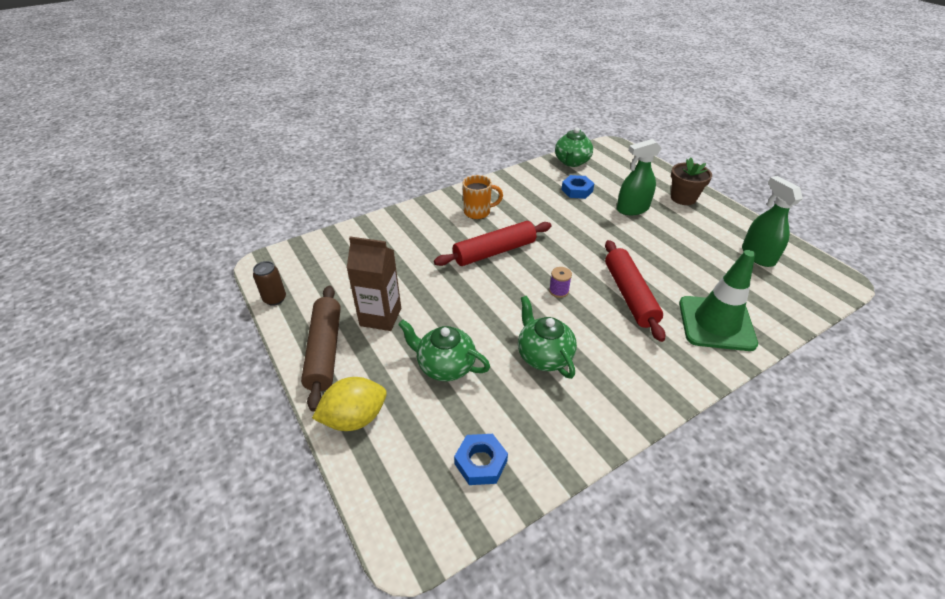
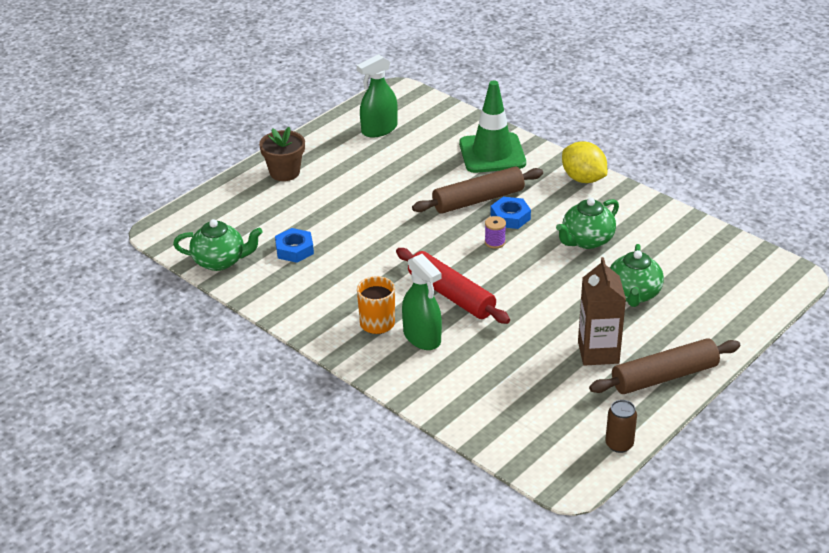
camera: 105 degrees left, 5 degrees down
yellow lemon [312,377,387,431] -> yellow lemon moved to [562,142,607,183]
blue nut [454,434,508,485] -> blue nut moved to [490,197,531,229]
red rolling pin [605,240,666,342] -> brown rolling pin [412,167,543,214]
green spray bottle [617,139,661,215] -> green spray bottle moved to [402,254,442,350]

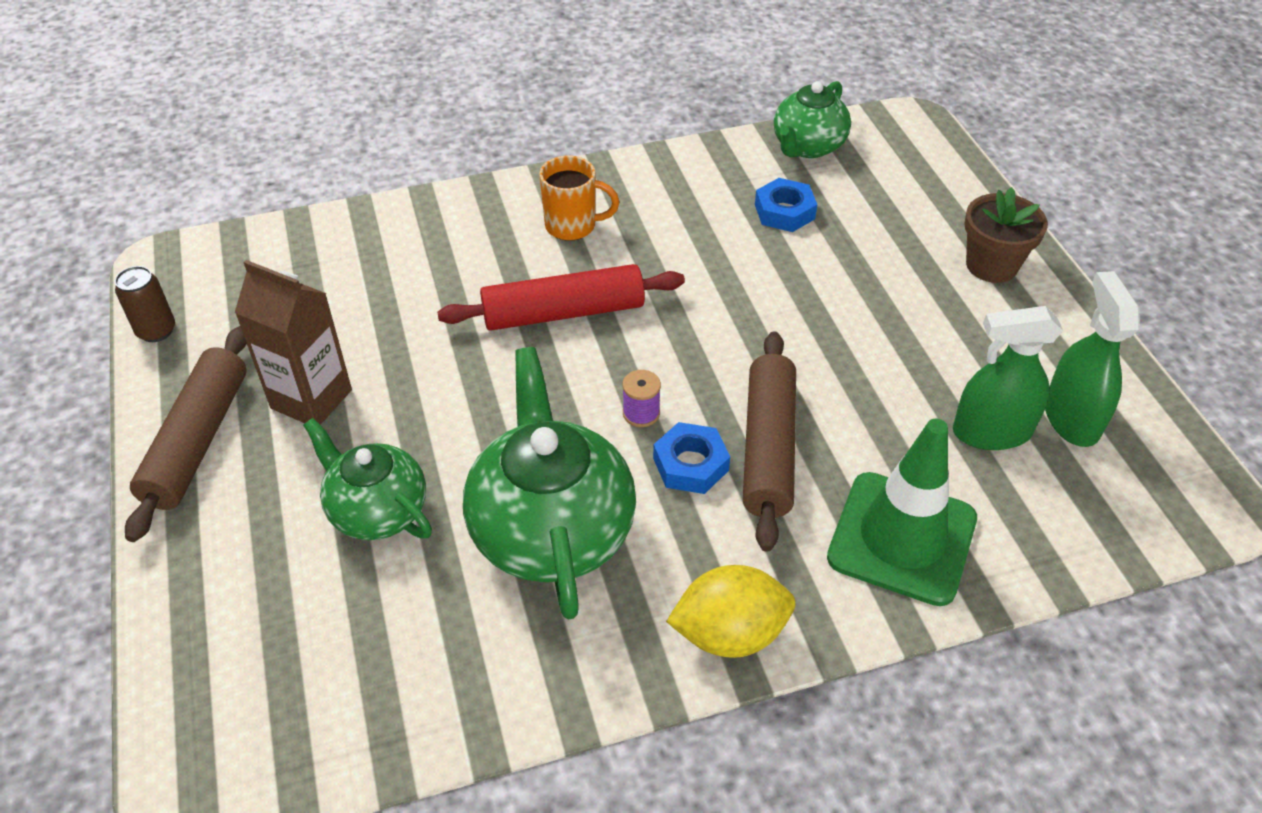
camera: 120 degrees right, 10 degrees up
green spray bottle [402,254,442,350] -> green spray bottle moved to [953,306,1063,450]
green teapot [556,198,619,249] -> green teapot [463,347,636,620], size x1.61

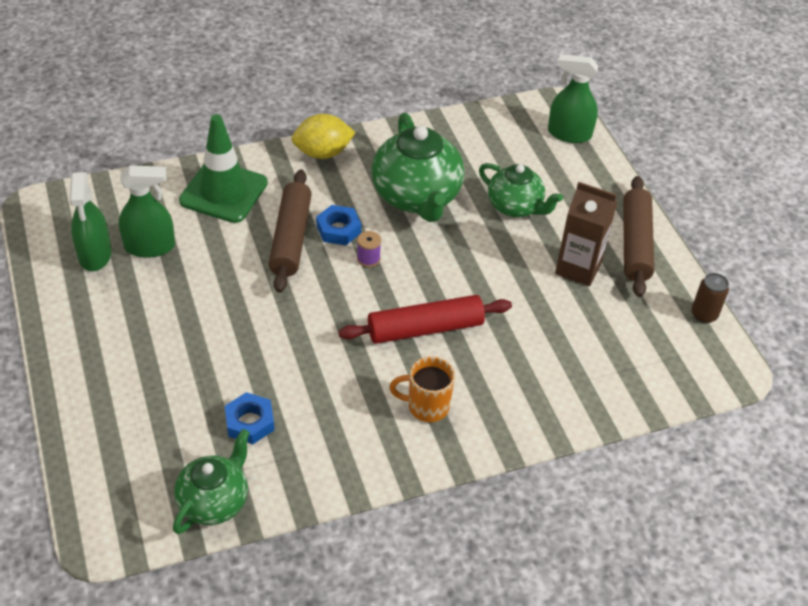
camera: 175 degrees right, 0 degrees up
brown flower pot [964,187,1048,283] -> none
none -> green spray bottle [548,54,598,143]

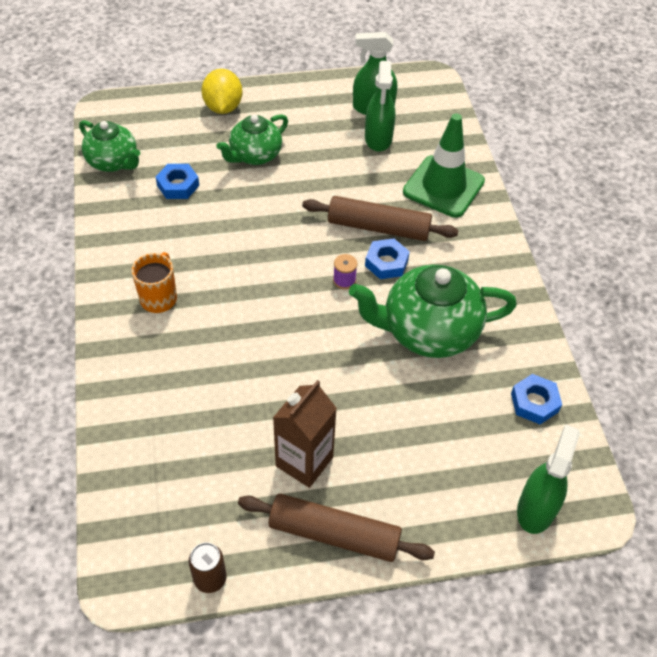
camera: 100 degrees right, 5 degrees up
yellow lemon [291,114,356,159] -> yellow lemon moved to [201,69,243,114]
red rolling pin [338,295,512,344] -> none
green teapot [479,163,563,217] -> green teapot moved to [216,114,288,165]
none -> blue nut [511,374,562,424]

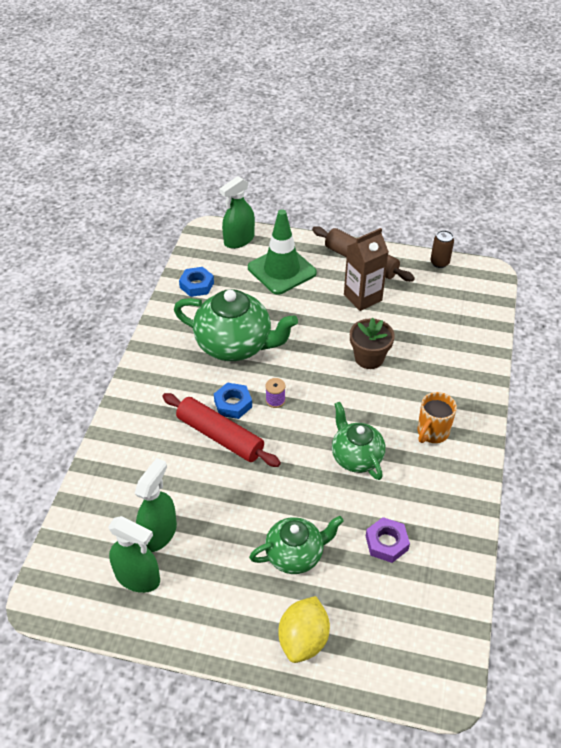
camera: 155 degrees left, 5 degrees down
green teapot [79,120,140,172] -> green teapot moved to [332,402,385,480]
blue nut [156,164,199,199] -> purple nut [366,517,410,563]
brown rolling pin [302,196,459,241] -> red rolling pin [162,393,281,467]
green traffic cone [403,113,485,218] -> green traffic cone moved to [248,209,317,295]
none -> brown flower pot [350,318,395,369]

